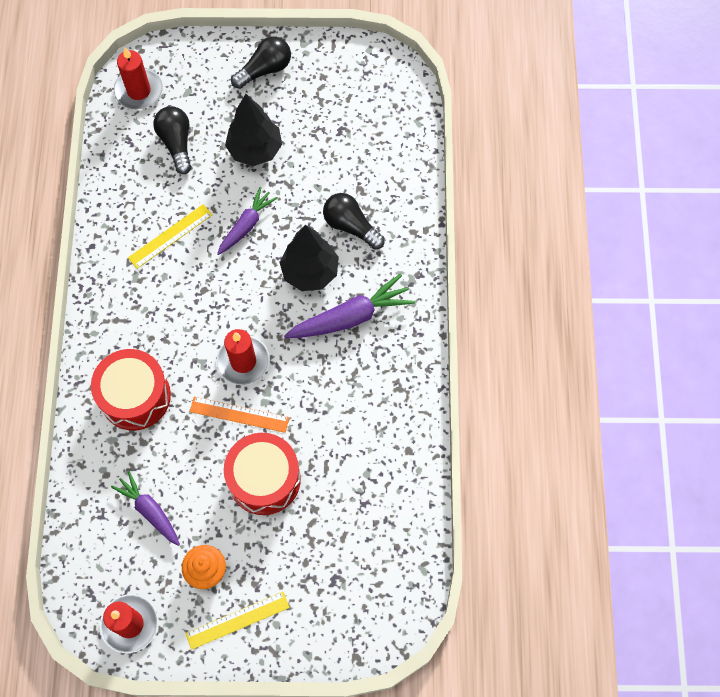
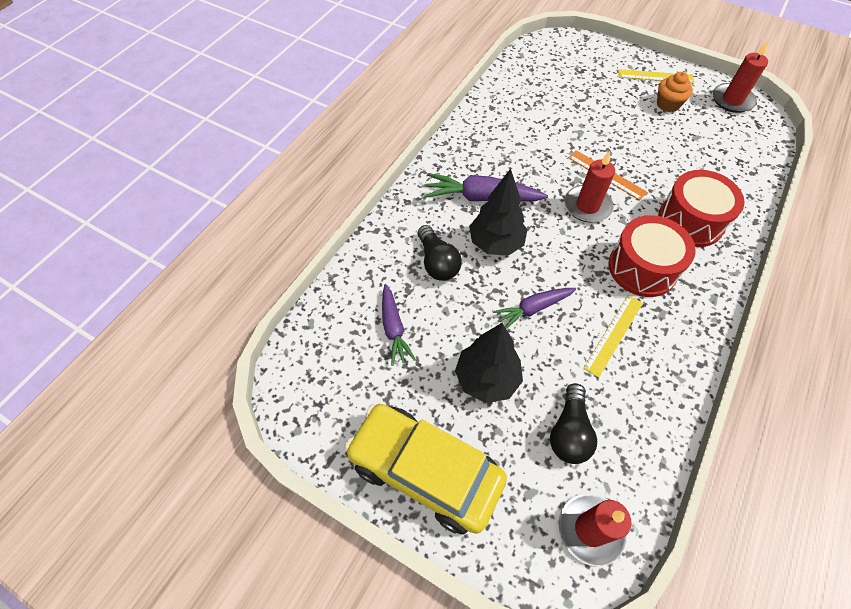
camera: 150 degrees left, 10 degrees down
purple carrot [111,471,180,546] -> purple carrot moved to [382,284,416,366]
yellow ruler [128,204,212,269] -> yellow ruler turned 45 degrees counterclockwise [583,295,643,378]
red drum [224,433,301,515] -> red drum moved to [609,215,696,297]
black light bulb [231,36,291,89] -> yellow car [344,404,507,535]

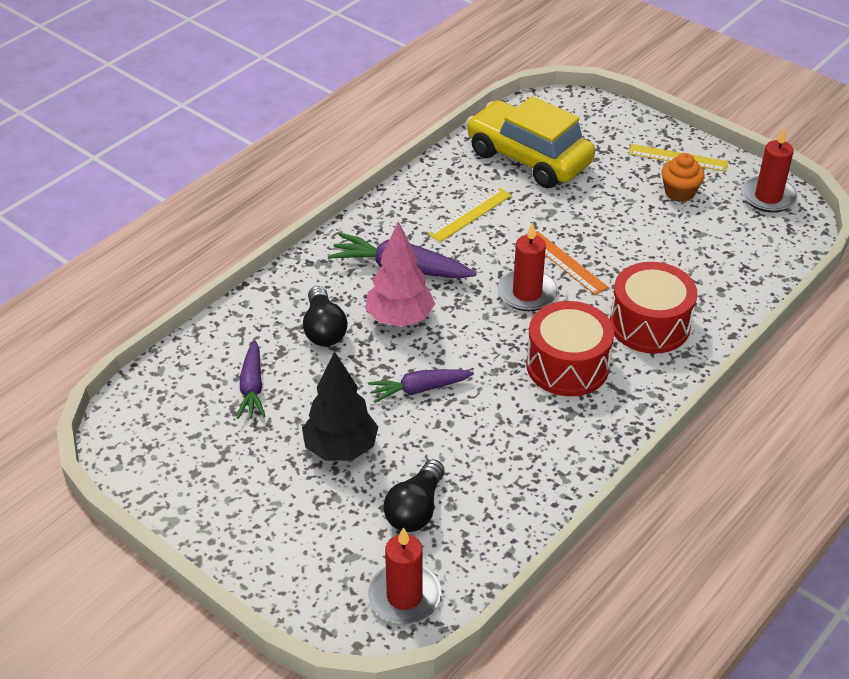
camera: 10 degrees right, 15 degrees down
yellow car [344,404,507,535] -> yellow car moved to [466,96,595,188]
black tree [469,169,527,255] -> pink tree [365,221,435,327]
yellow ruler [583,295,643,378] -> yellow ruler moved to [428,188,512,242]

